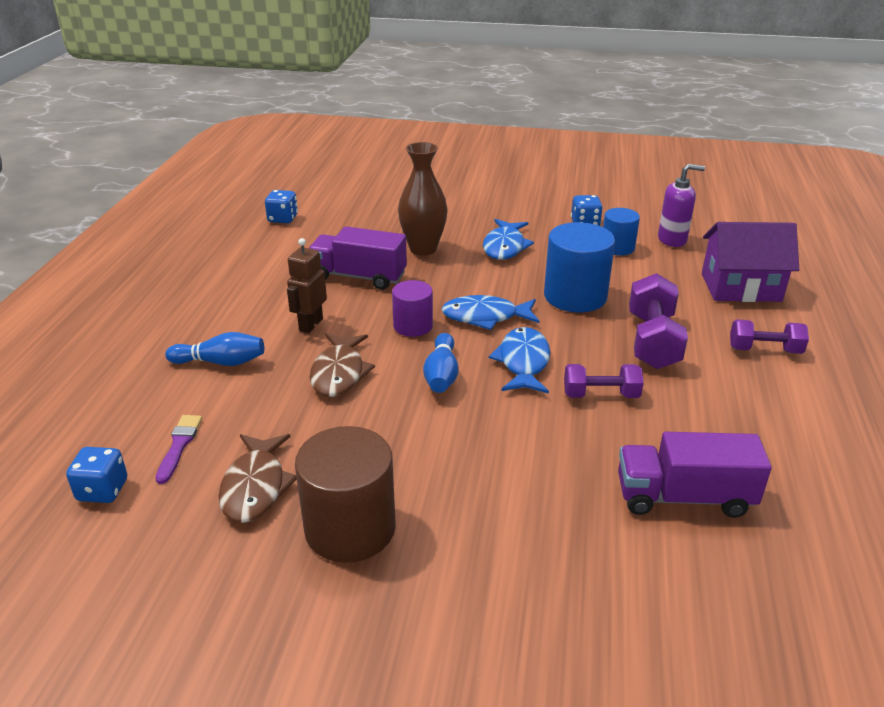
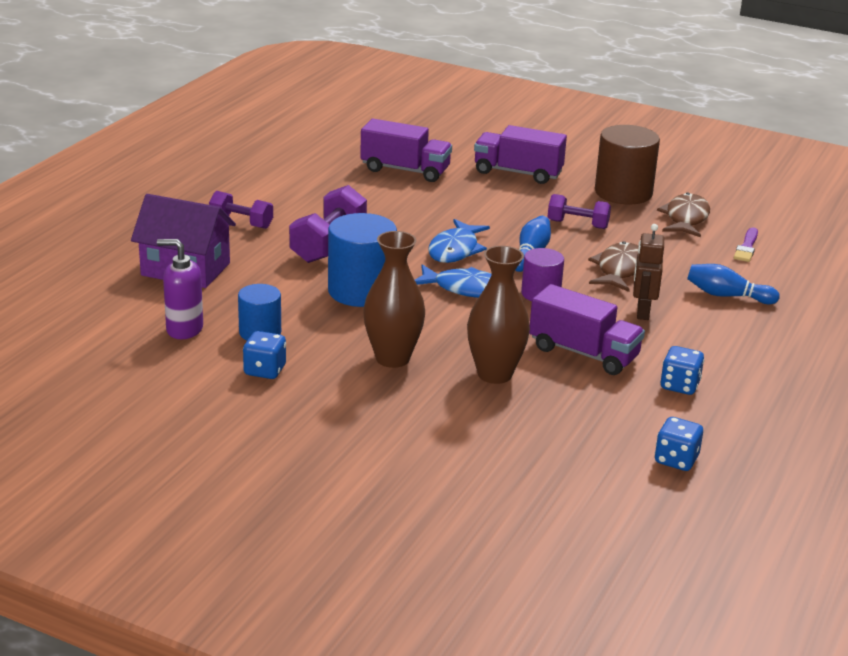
camera: 165 degrees left, 5 degrees down
blue dice [66,447,127,503] -> blue dice moved to [661,346,704,395]
brown robot [287,238,327,333] -> brown robot turned 150 degrees clockwise [633,224,664,320]
blue fish [483,219,534,260] -> brown vase [363,231,425,368]
purple dumbbell [564,364,644,398] -> purple dumbbell moved to [548,194,611,229]
none -> purple truck [474,125,567,184]

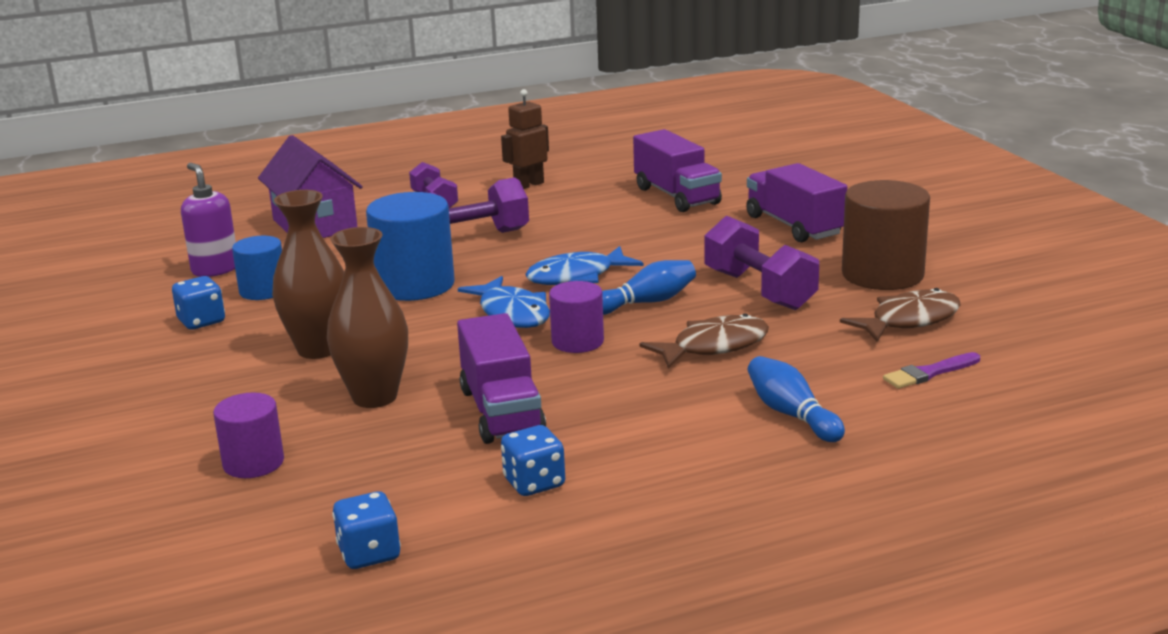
camera: 45 degrees right, 5 degrees down
purple dumbbell [548,194,611,229] -> purple dumbbell [705,216,819,310], size x1.56
brown robot [633,224,664,320] -> brown robot moved to [501,89,549,189]
none -> purple cylinder [213,392,284,478]

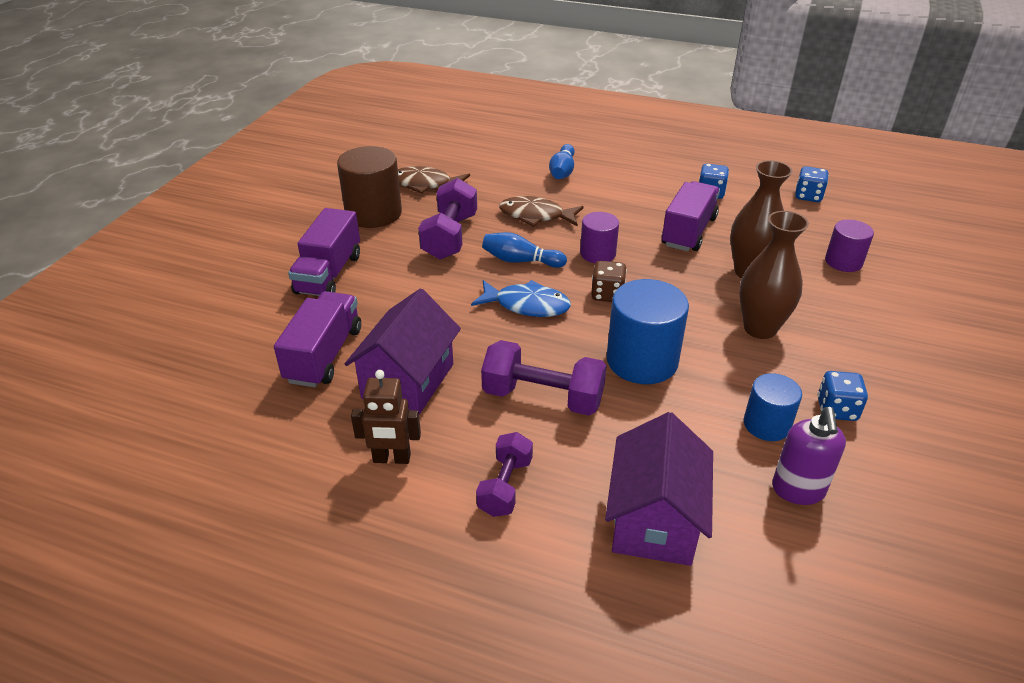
camera: 140 degrees left, 15 degrees up
blue fish [458,276,550,328] -> brown dice [591,261,627,302]
purple brush [883,352,980,389] -> none
none -> purple house [345,289,461,415]

